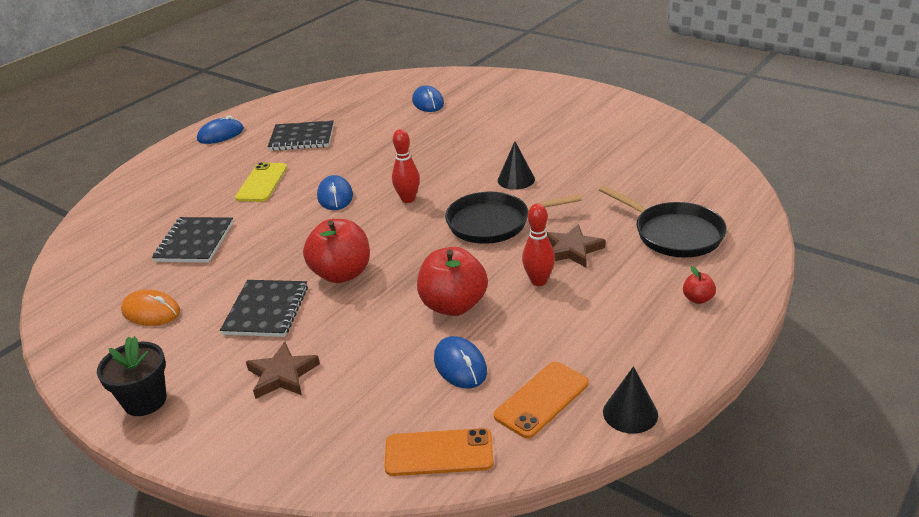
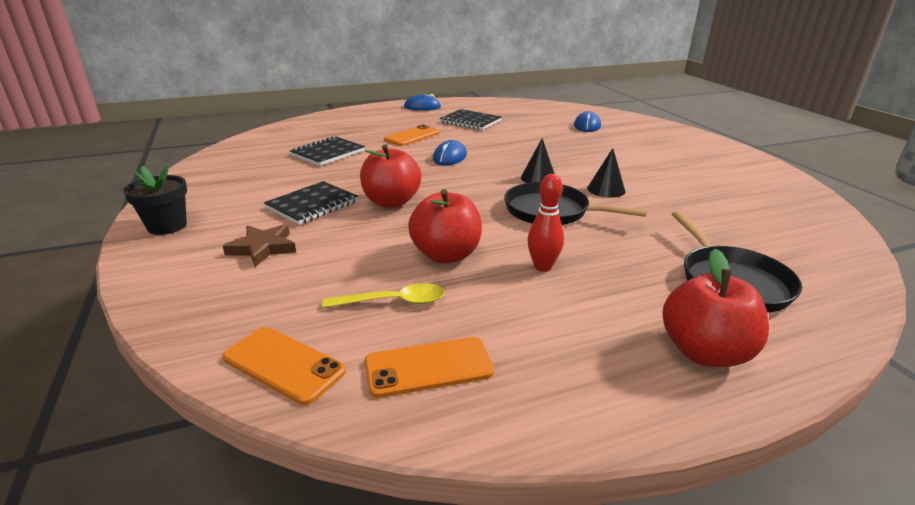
camera: 30 degrees right, 5 degrees down
orange mouse [121,289,180,326] -> none
yellow phone [235,162,287,202] -> orange phone [384,125,440,146]
red bowling pin [392,129,420,203] -> none
blue mouse [434,336,487,388] -> yellow spoon [322,283,445,308]
brown star [547,224,605,267] -> none
black cone [603,366,658,434] -> black cone moved to [521,138,555,183]
red apple [683,266,716,304] -> red apple [662,249,769,367], size x2.24

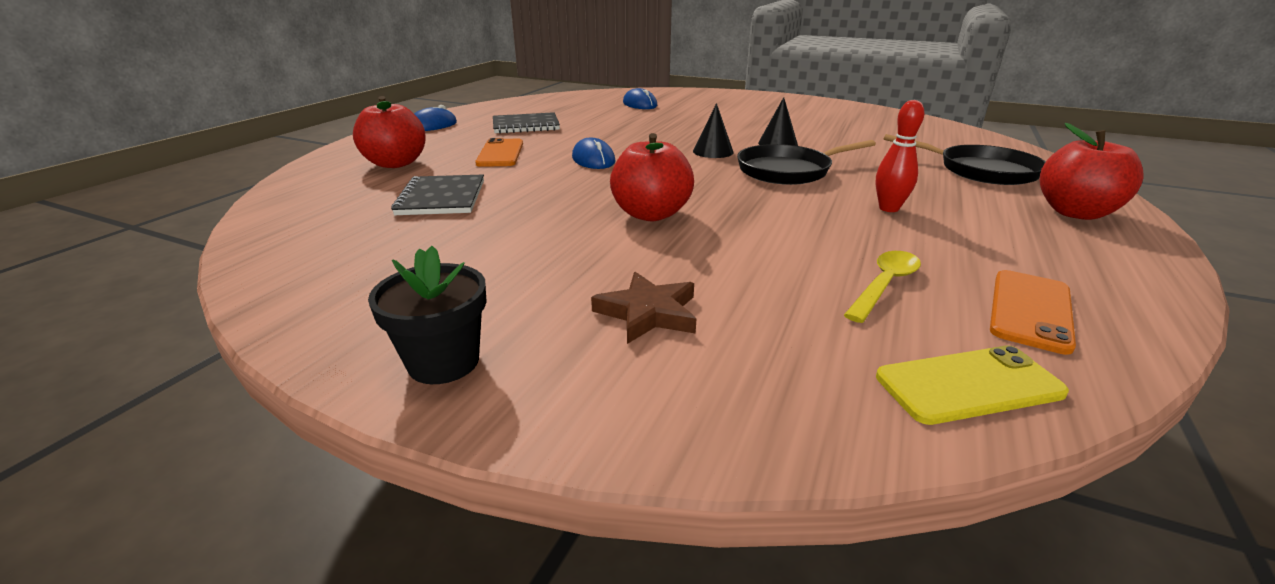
camera: 45 degrees left, 0 degrees up
orange phone [223,327,346,405] -> yellow phone [876,345,1069,425]
black notebook [264,181,358,225] -> none
red apple [408,189,482,263] -> red apple moved to [353,96,426,168]

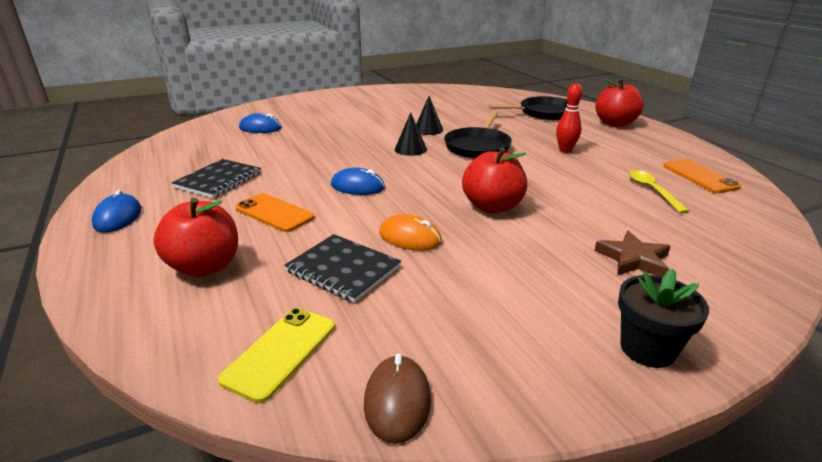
camera: 50 degrees left, 0 degrees up
yellow phone [876,345,1069,425] -> yellow phone moved to [218,308,335,403]
none -> brown mouse [364,353,431,444]
none -> orange mouse [379,214,442,250]

